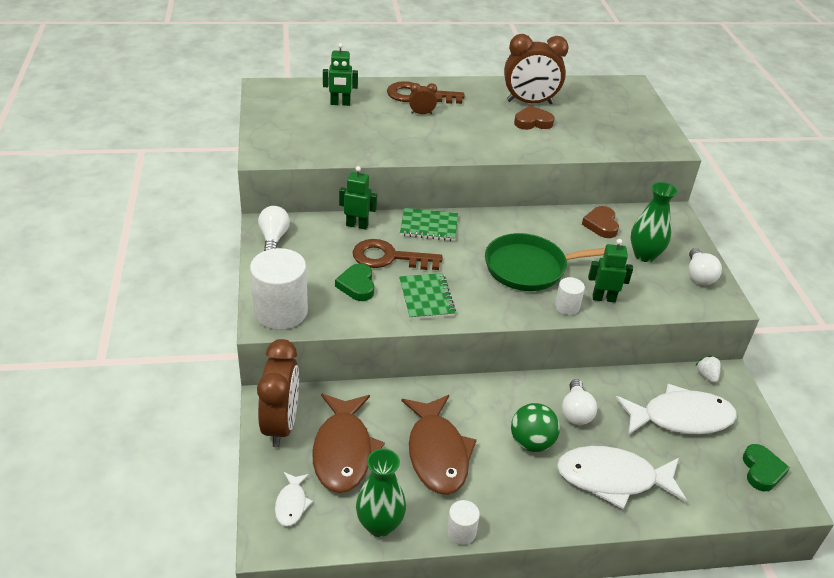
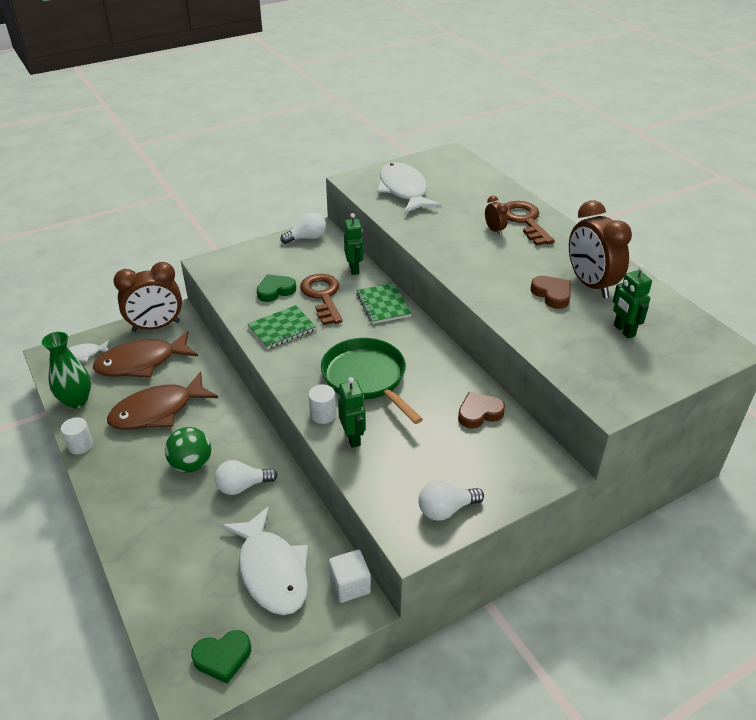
camera: 70 degrees right, 0 degrees up
white cylinder [250,248,308,330] -> none
green robot [323,43,358,106] -> green robot moved to [613,265,652,338]
white fish [557,446,687,509] -> white fish moved to [377,162,442,213]
green vase [630,182,677,262] -> none
white strawberry [695,355,721,383] -> white cube [329,549,371,603]

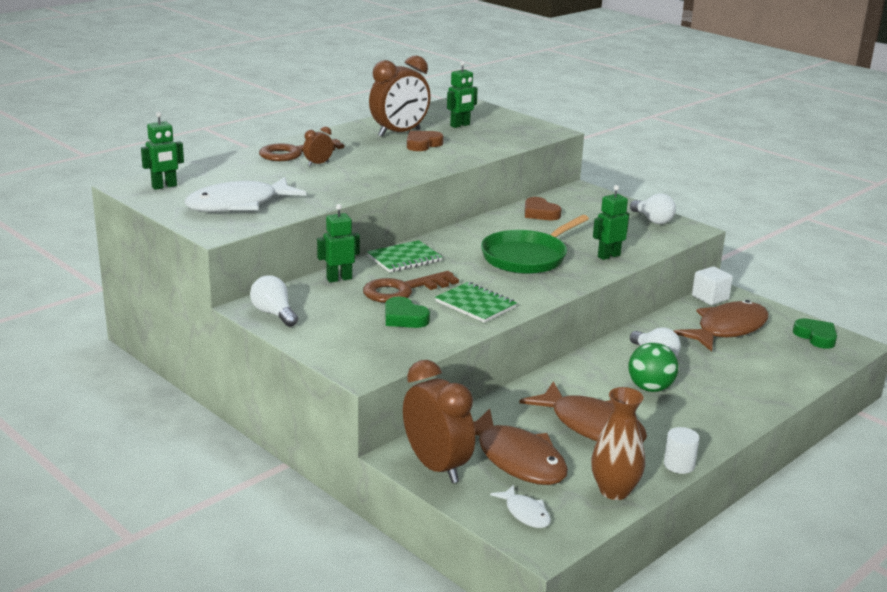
camera: 105 degrees left, 15 degrees down
green vase [42,332,91,409] -> brown vase [591,387,645,500]
white fish [221,506,308,615] -> brown fish [674,300,769,352]
white cylinder [308,384,336,424] -> none
none -> green robot [141,112,184,190]

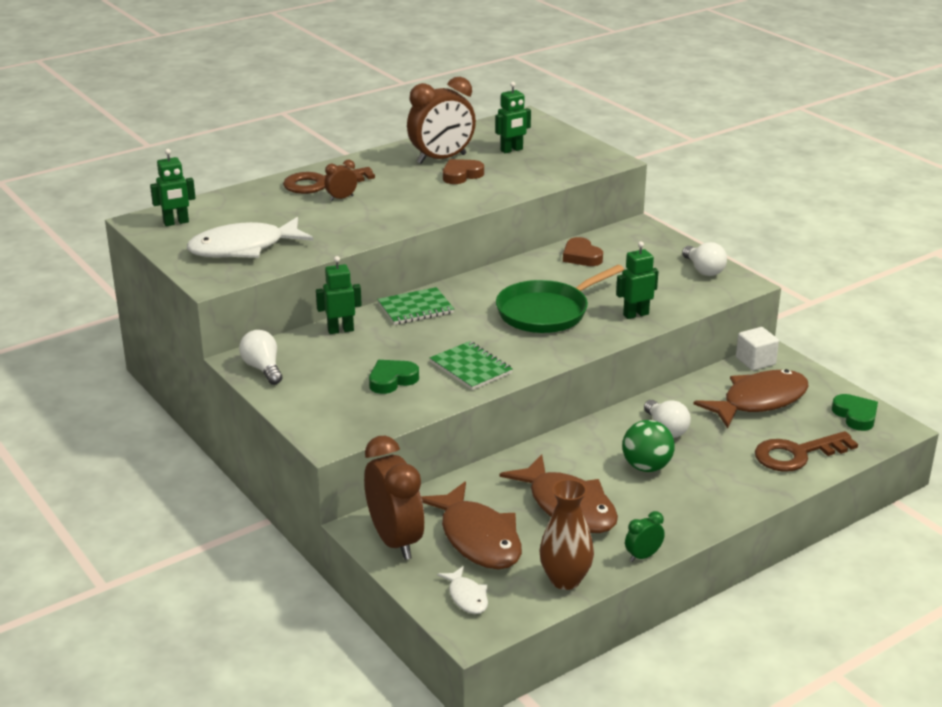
camera: 10 degrees right, 5 degrees up
brown key [363,271,459,303] -> brown key moved to [755,431,858,472]
green heart [385,296,430,328] -> green heart turned 90 degrees clockwise [369,360,419,394]
white cylinder [664,427,700,474] -> green clock [625,511,665,562]

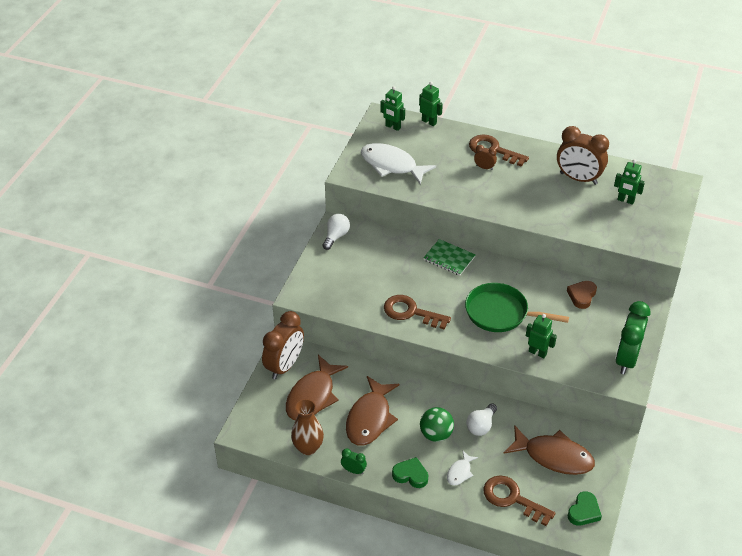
camera: 55 degrees right, 15 degrees up
green robot [316,256,362,334] -> green robot moved to [419,82,443,126]
green heart [369,360,419,394] -> green heart moved to [392,457,428,488]
green notebook [430,341,513,390] -> brown key [384,295,451,330]
white fish [437,566,488,614] -> white fish moved to [447,451,478,486]
brown heart [443,159,484,184] -> none
white light bulb [682,242,727,276] -> green clock [615,301,651,374]
white cube [736,327,779,371] -> none

